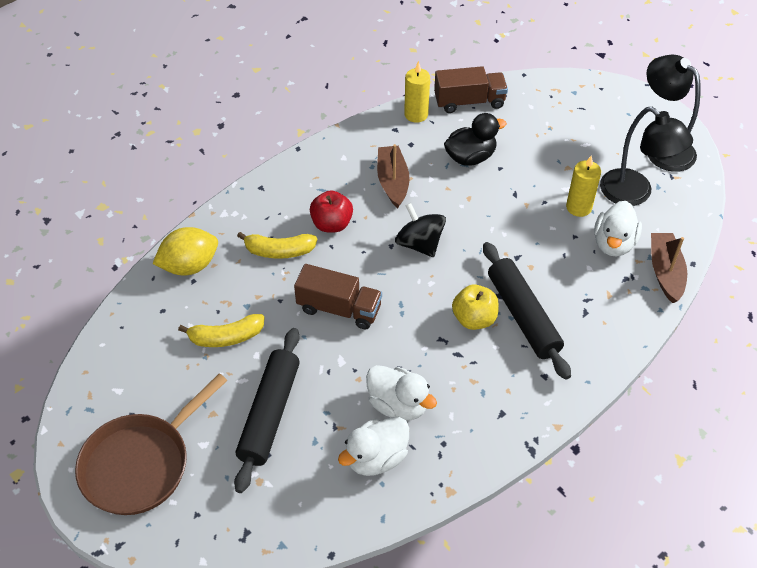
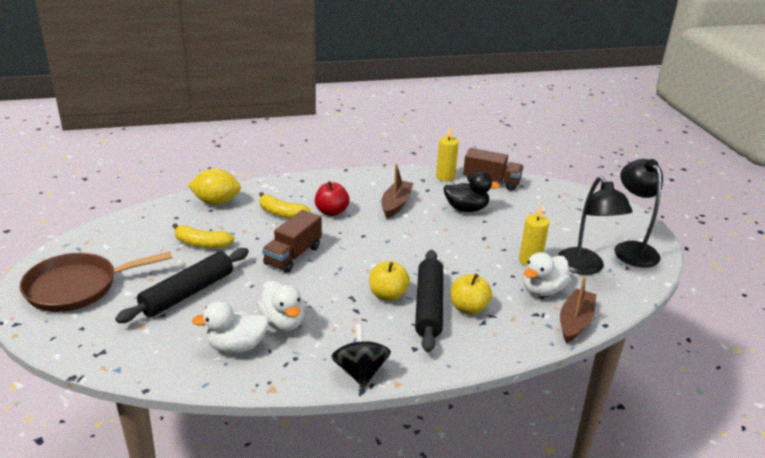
camera: 25 degrees right, 20 degrees down
brown truck [294,264,382,329] -> brown truck turned 75 degrees clockwise [262,210,322,273]
black spinning top [395,203,446,257] -> black spinning top moved to [331,324,391,388]
none -> yellow apple [451,274,492,315]

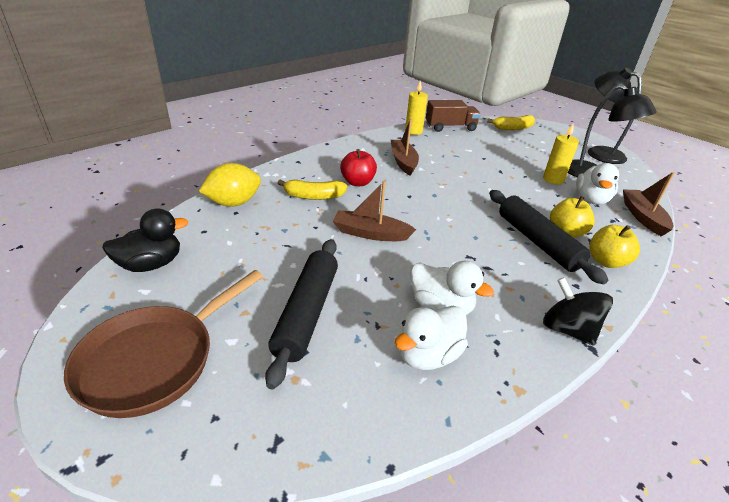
camera: 30 degrees left, 5 degrees up
yellow banana [172,223,235,248] -> yellow banana moved to [487,115,535,130]
brown truck [262,210,322,273] -> brown boat [333,181,416,241]
yellow apple [369,261,410,301] -> yellow apple moved to [589,225,640,268]
black duck [443,172,500,212] -> black duck moved to [102,209,189,272]

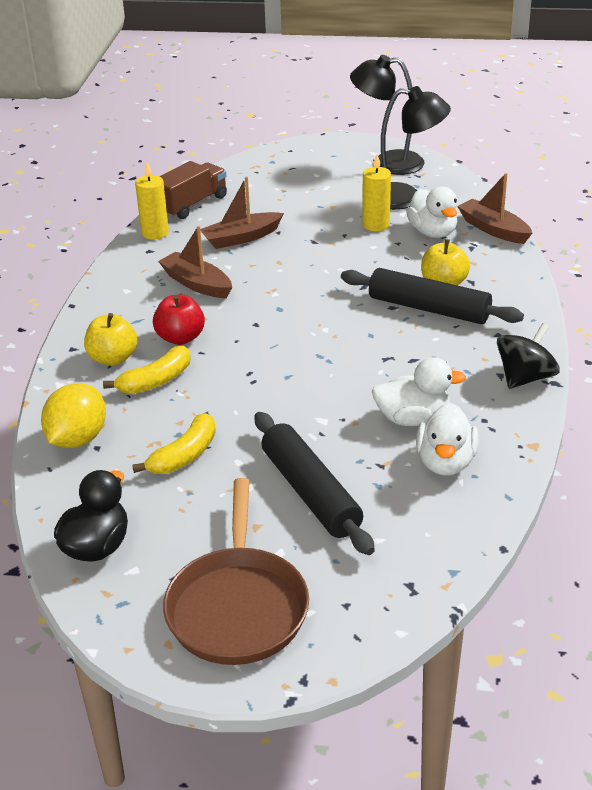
camera: 35 degrees left, 0 degrees up
brown boat [333,181,416,241] -> brown boat moved to [200,176,284,249]
yellow banana [487,115,535,130] -> yellow banana moved to [132,413,216,474]
black spinning top [543,277,613,345] -> black spinning top turned 120 degrees clockwise [497,323,560,389]
yellow apple [589,225,640,268] -> yellow apple moved to [84,313,137,366]

